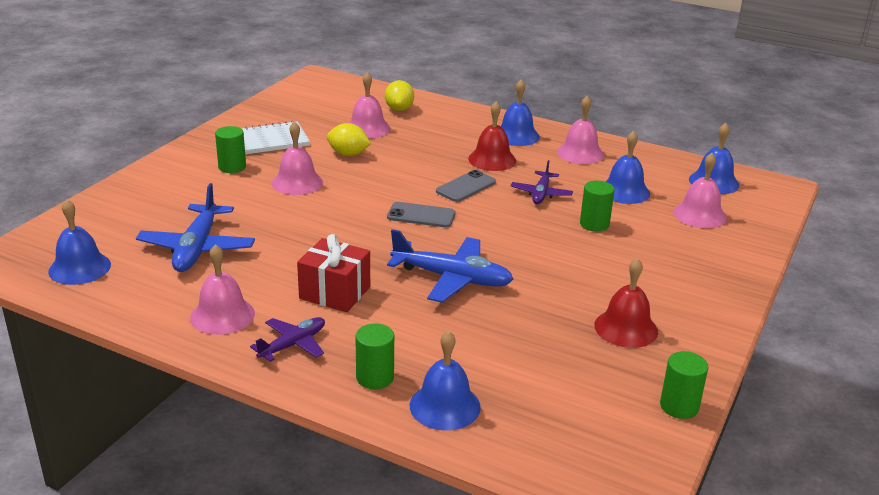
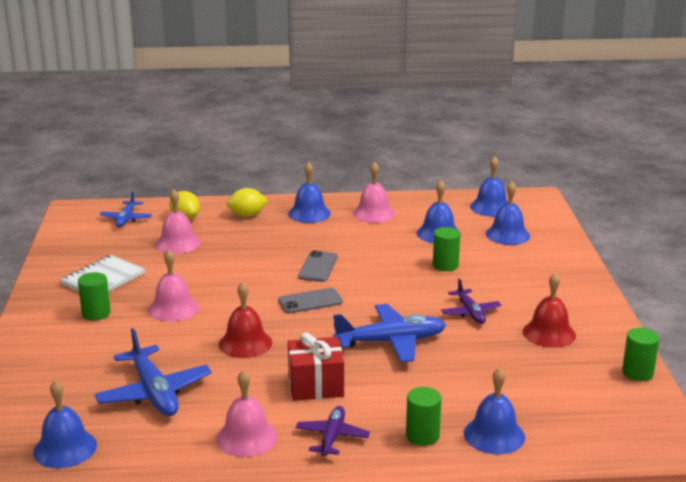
camera: 30 degrees left, 5 degrees down
yellow lemon [327,123,371,156] -> yellow lemon moved to [226,188,268,217]
red bell [468,101,516,171] -> red bell moved to [219,282,272,358]
purple plane [511,160,573,204] -> purple plane moved to [441,278,501,324]
pink bell [673,153,727,228] -> blue bell [486,182,530,245]
none -> blue plane [99,191,152,227]

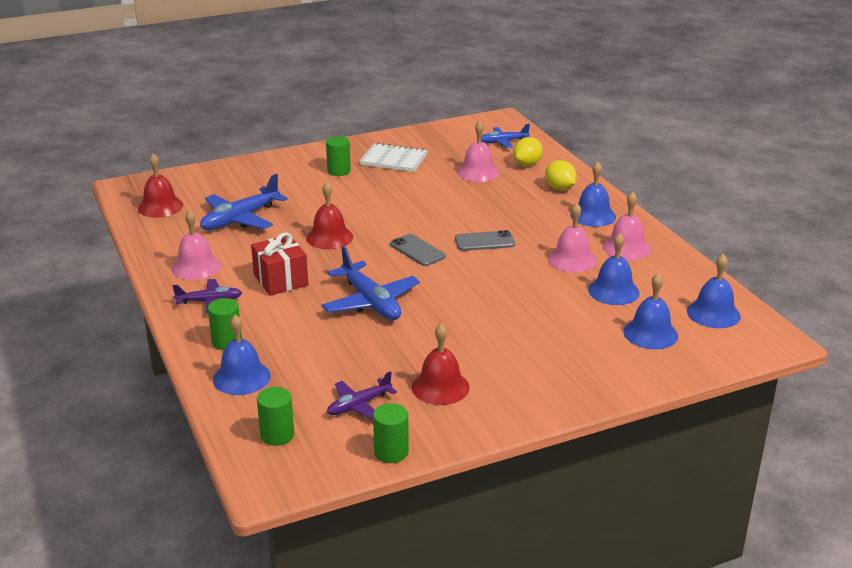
camera: 70 degrees right, 5 degrees up
blue bell [33,380,97,468] -> red bell [138,153,183,218]
pink bell [148,249,199,321] -> pink bell moved to [548,203,597,273]
green cylinder [433,227,460,271] -> green cylinder moved to [257,387,294,446]
purple plane [441,278,501,324] -> purple plane moved to [327,371,397,419]

